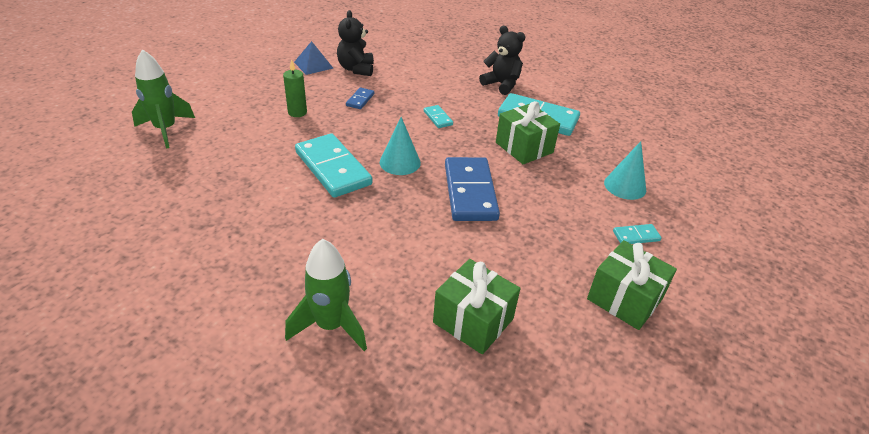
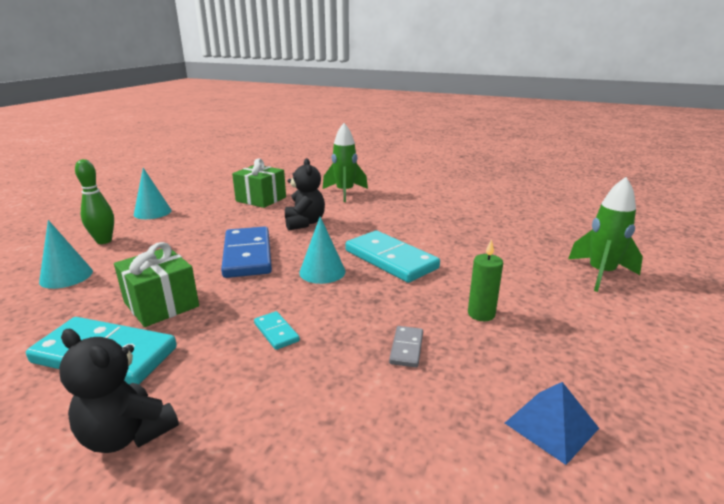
camera: 175 degrees right, 15 degrees down
black teddy bear [337,10,374,76] -> black teddy bear moved to [285,158,325,230]
blue domino [346,87,374,109] -> grey domino [389,326,423,368]
green gift [587,240,677,330] -> turquoise cone [133,168,171,219]
turquoise domino [613,224,662,244] -> green bowling pin [75,159,114,244]

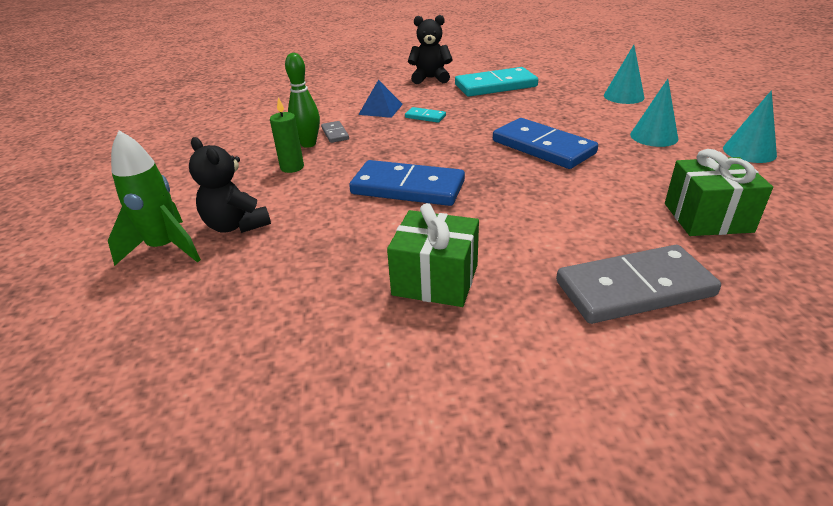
camera: 150 degrees right, 10 degrees up
green bowling pin [75,159,114,244] -> green bowling pin moved to [285,53,320,148]
green gift [114,242,199,327] -> green gift moved to [387,203,479,307]
black teddy bear [285,158,325,230] -> black teddy bear moved to [189,137,271,233]
turquoise cone [299,216,346,284] -> turquoise cone moved to [630,79,678,147]
green rocket [323,123,368,202] -> grey domino [556,245,721,324]
turquoise domino [346,231,440,283] -> blue domino [349,160,465,206]
blue pyramid [505,382,599,465] -> blue pyramid moved to [358,80,403,118]

